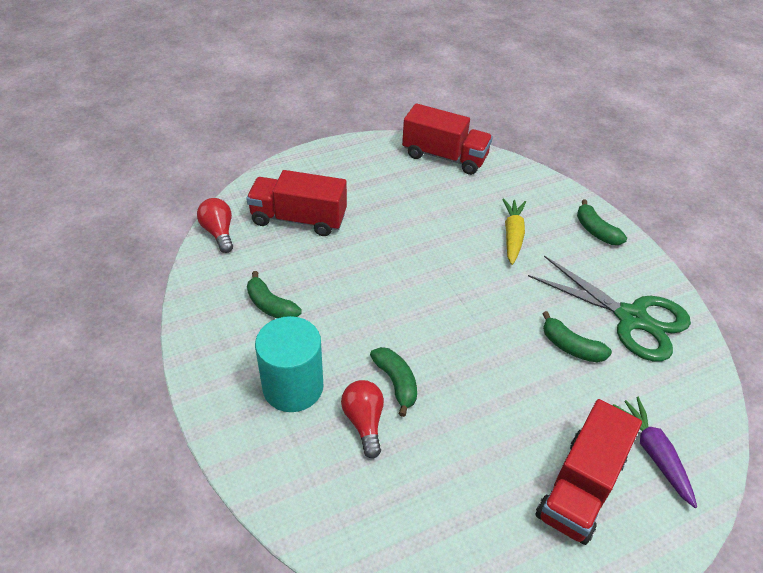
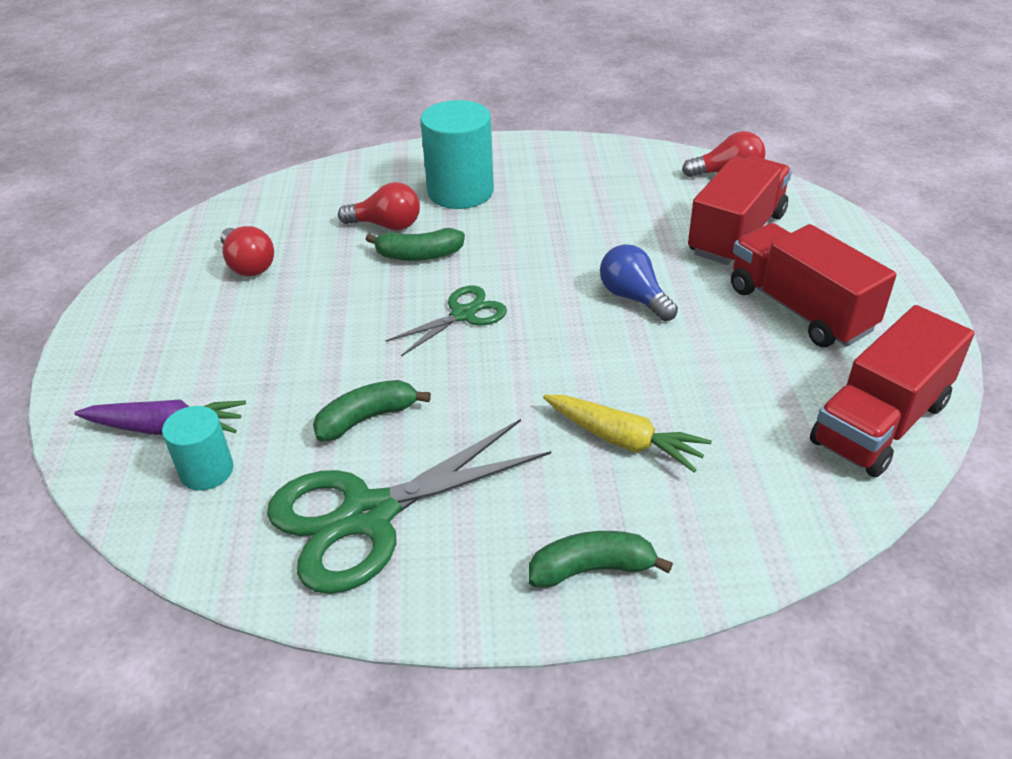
camera: 115 degrees right, 5 degrees down
green banana [247,271,302,318] -> none
red truck [535,399,642,545] -> red truck moved to [731,223,897,347]
none -> turquoise cylinder [162,406,234,491]
none -> red light bulb [220,226,274,276]
none -> green scissors [385,285,507,356]
none -> blue light bulb [600,244,678,321]

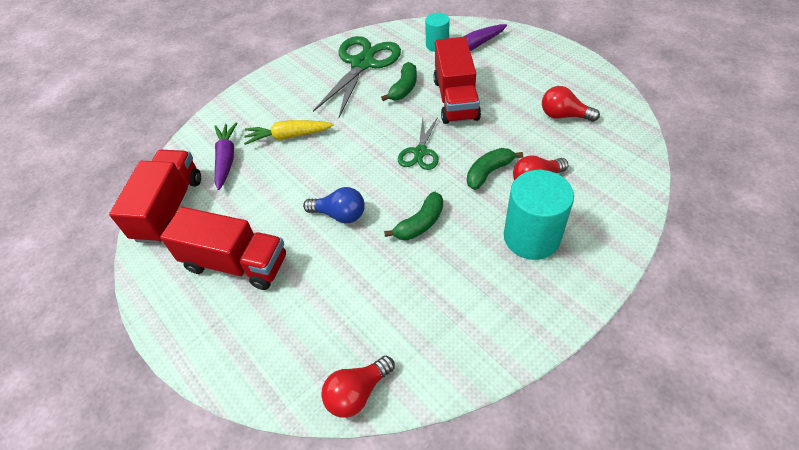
camera: 145 degrees right, 10 degrees up
green banana [529,531,673,588] -> green banana moved to [384,192,443,240]
red truck [688,156,792,265] -> red truck moved to [433,37,481,124]
none -> purple carrot [214,122,237,190]

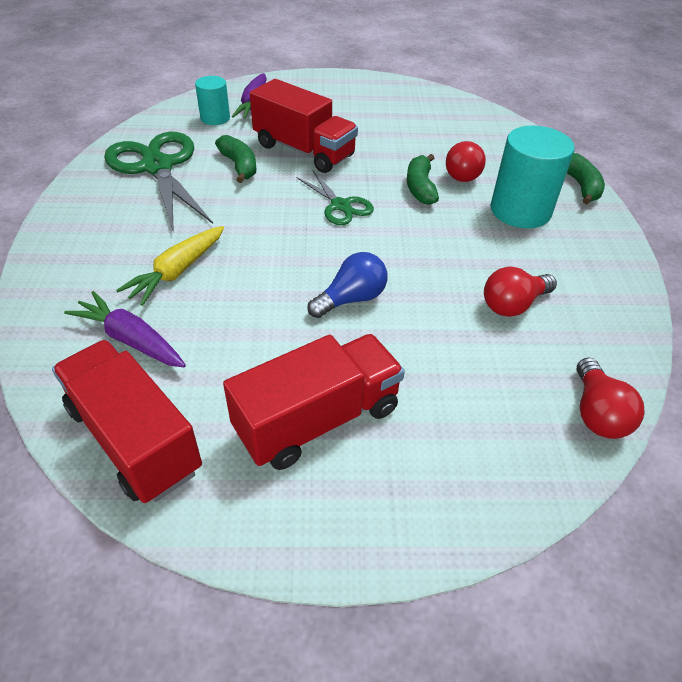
camera: 55 degrees left, 5 degrees down
green banana [384,192,443,240] -> green banana moved to [567,153,605,204]
red light bulb [542,86,600,122] -> red light bulb moved to [484,267,557,317]

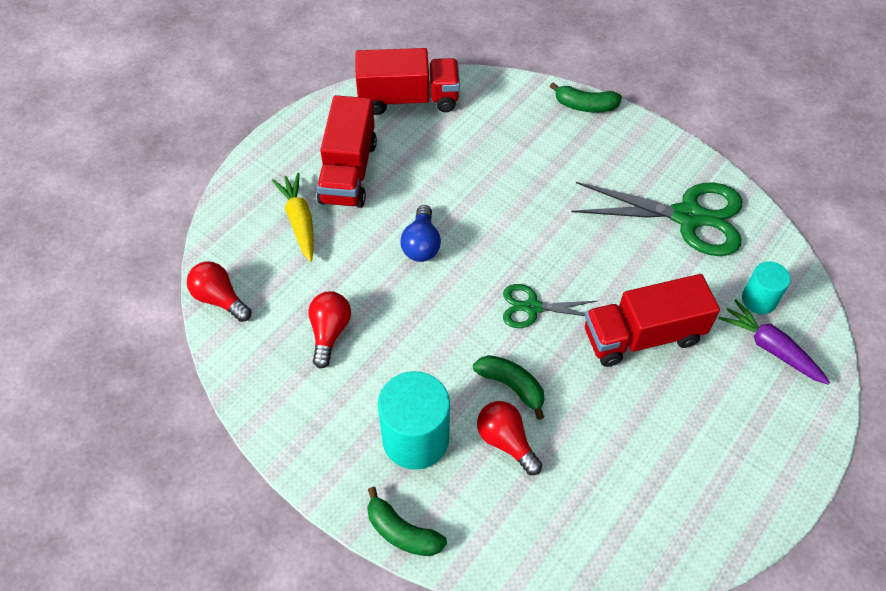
camera: 130 degrees right, 10 degrees up
purple carrot [64,291,186,367] -> none
yellow carrot [116,226,224,306] -> yellow carrot moved to [272,173,314,262]
green banana [215,135,256,183] -> green banana moved to [550,82,622,112]

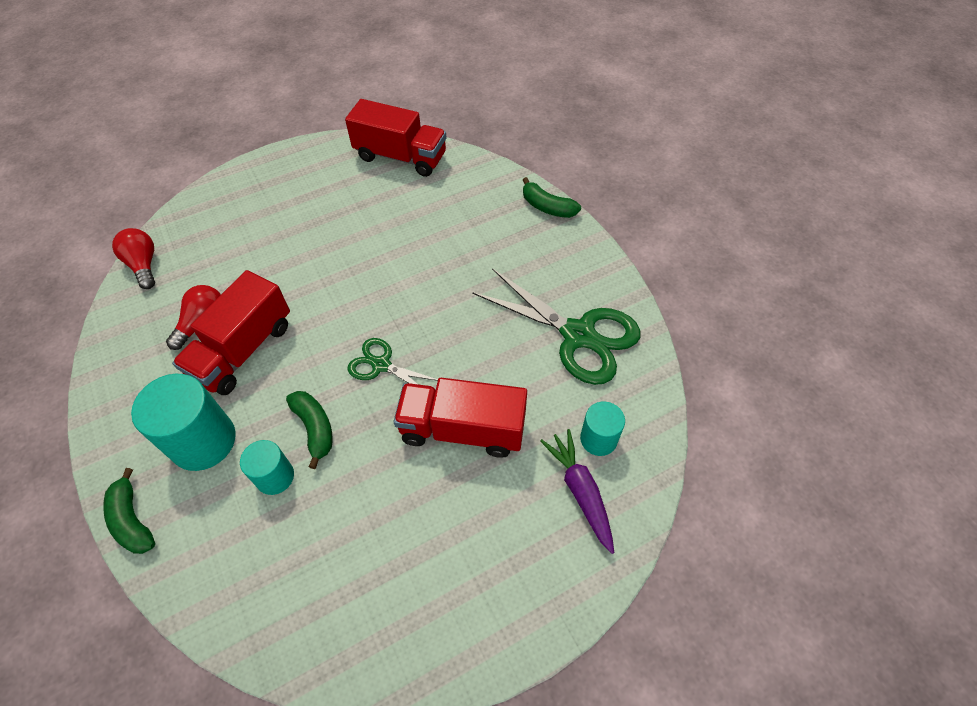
camera: 25 degrees right, 0 degrees up
yellow carrot [272,173,314,262] -> none
red truck [317,95,377,208] -> red truck moved to [172,270,290,395]
blue light bulb [400,205,441,262] -> none
red light bulb [477,401,542,475] -> turquoise cylinder [240,440,294,495]

